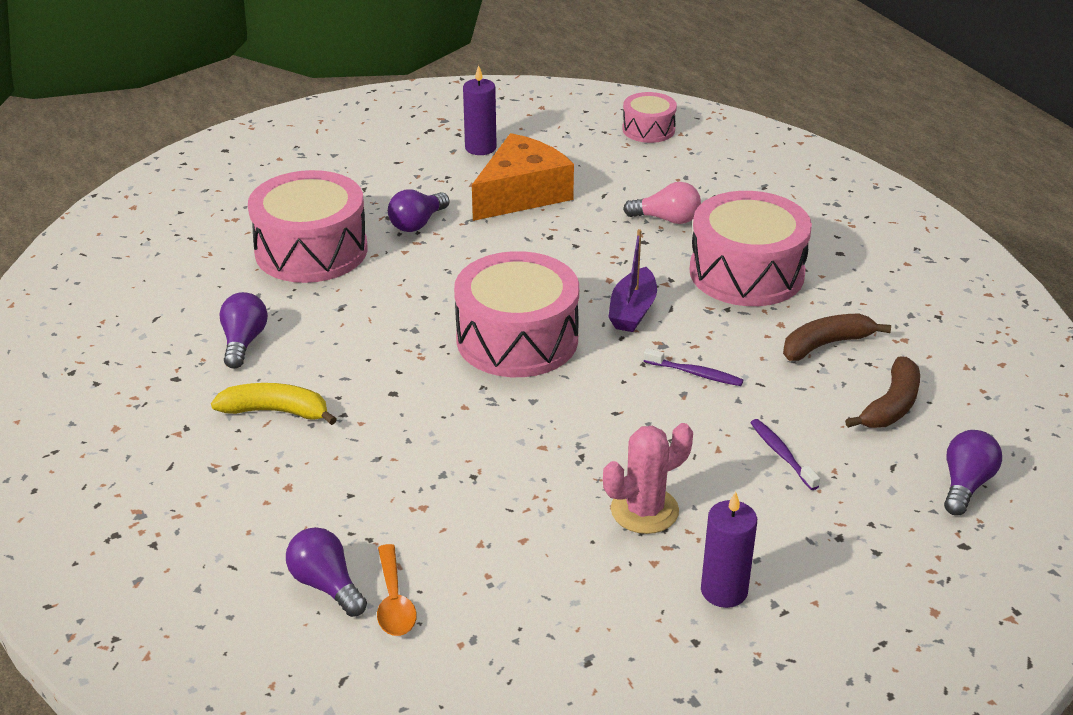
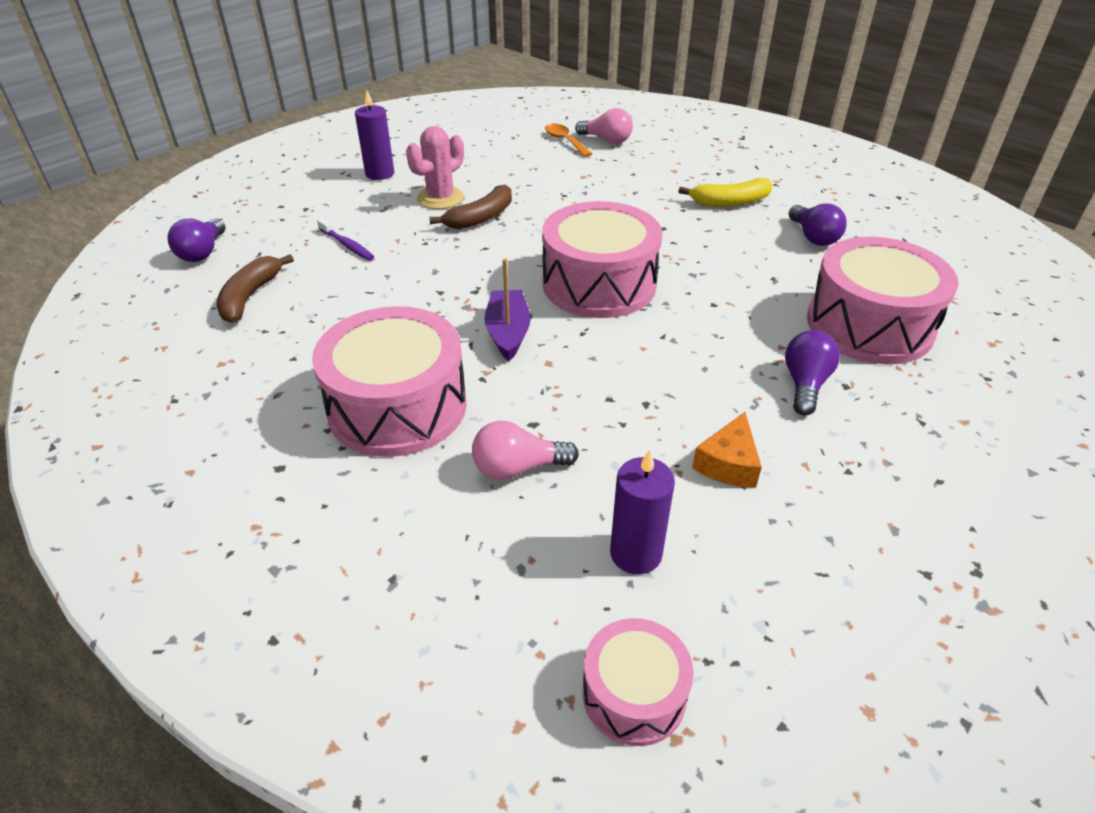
camera: 160 degrees right, 5 degrees up
purple light bulb [286,527,367,617] -> pink light bulb [575,108,633,144]
purple candle [463,65,497,155] -> purple candle moved to [610,449,675,574]
orange cheese [472,133,574,221] -> orange cheese [692,412,762,488], size x0.52
purple toothbrush [644,348,744,386] -> none
brown banana [783,314,891,361] -> brown banana moved to [429,185,512,229]

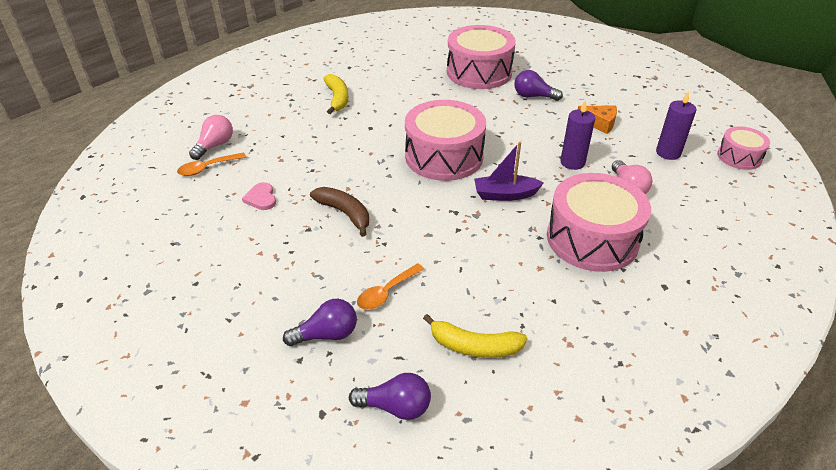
camera: 90 degrees left, 0 degrees up
brown banana [216,254,294,323] -> yellow banana [423,314,527,358]
purple toothbrush [317,218,374,260] -> orange spoon [357,263,424,310]
purple candle [355,90,394,180] -> purple candle moved to [560,100,595,170]
pink cactus [406,126,464,209] -> none
purple light bulb [788,203,846,246] -> purple light bulb moved to [283,299,357,346]
none -> pink heart [242,182,276,210]

